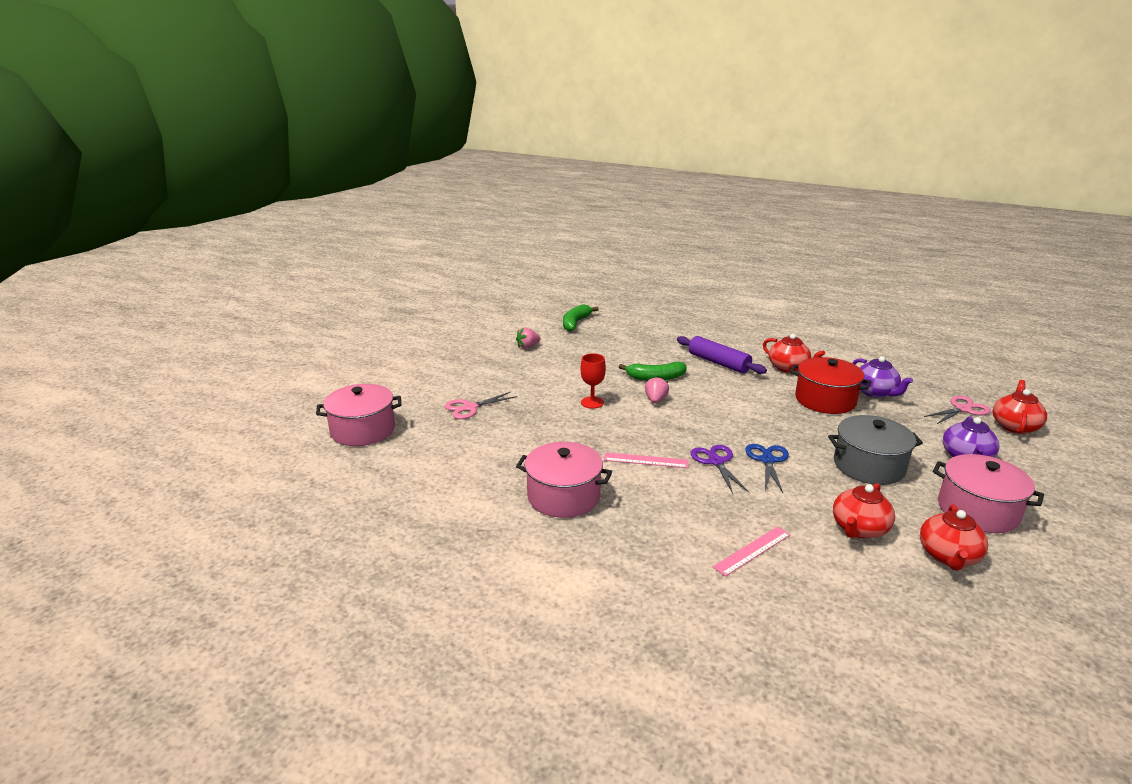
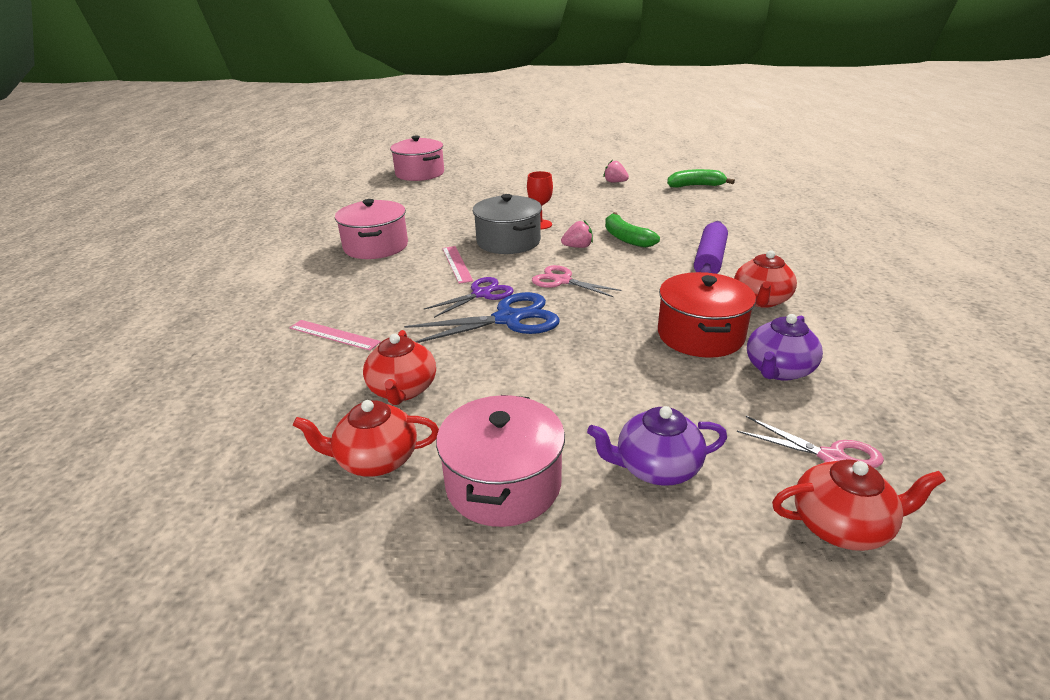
camera: 65 degrees right, 5 degrees up
pink scissors [445,392,518,419] -> pink scissors moved to [532,265,621,297]
blue scissors [745,444,789,493] -> blue scissors [404,292,560,343], size x1.52
grey pot [828,415,923,485] -> grey pot moved to [473,194,542,254]
red teapot [833,483,895,539] -> red teapot turned 105 degrees counterclockwise [363,330,436,405]

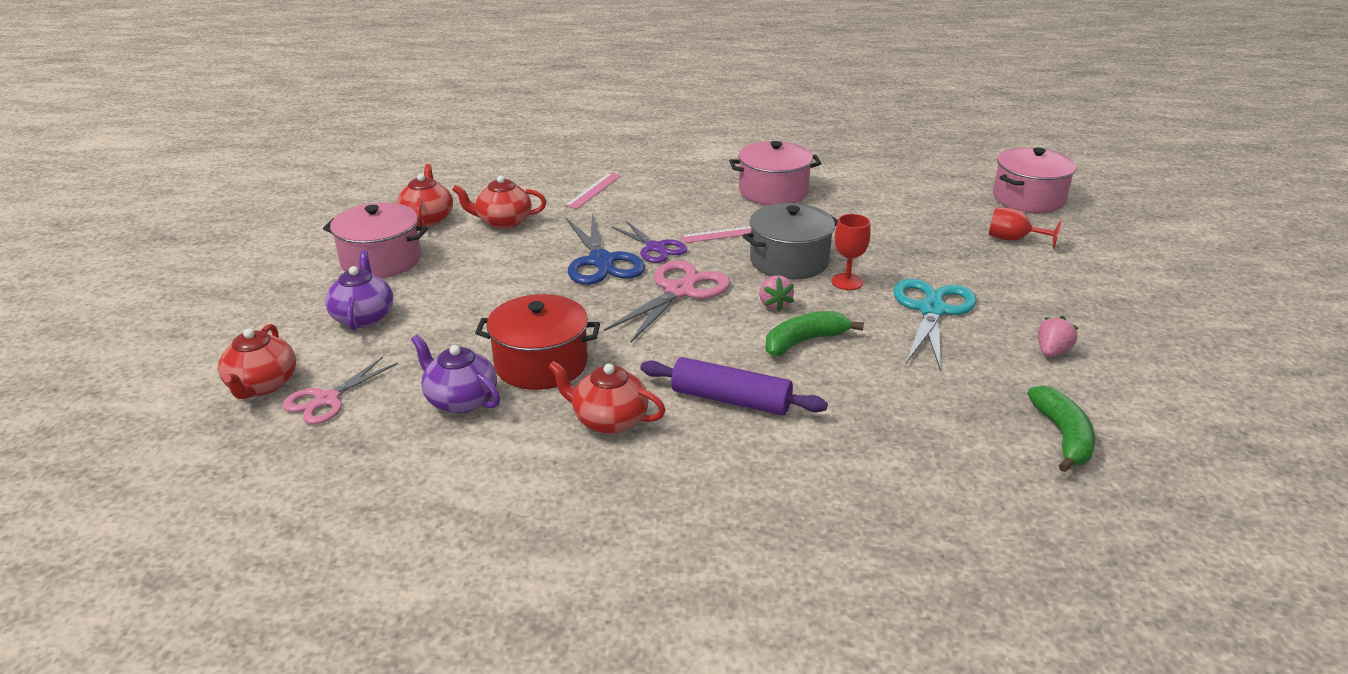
camera: 90 degrees right, 0 degrees up
pink scissors [532,265,621,297] -> pink scissors [604,260,731,343], size x1.52
none -> turquoise scissors [893,279,976,372]
none -> red goblet [989,207,1062,249]

